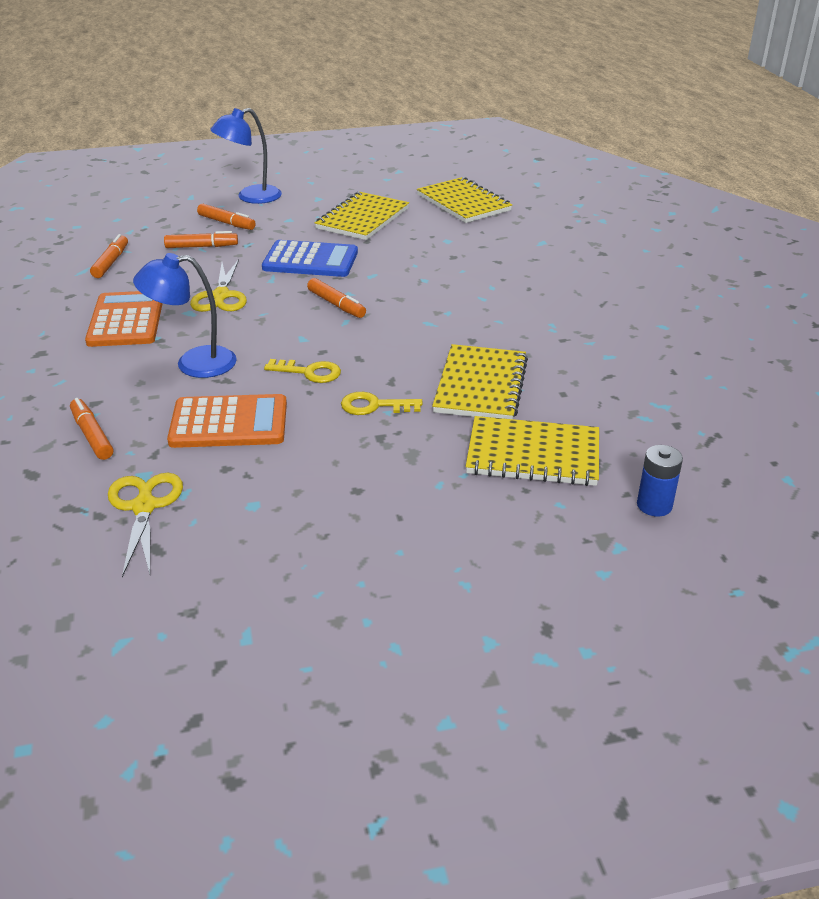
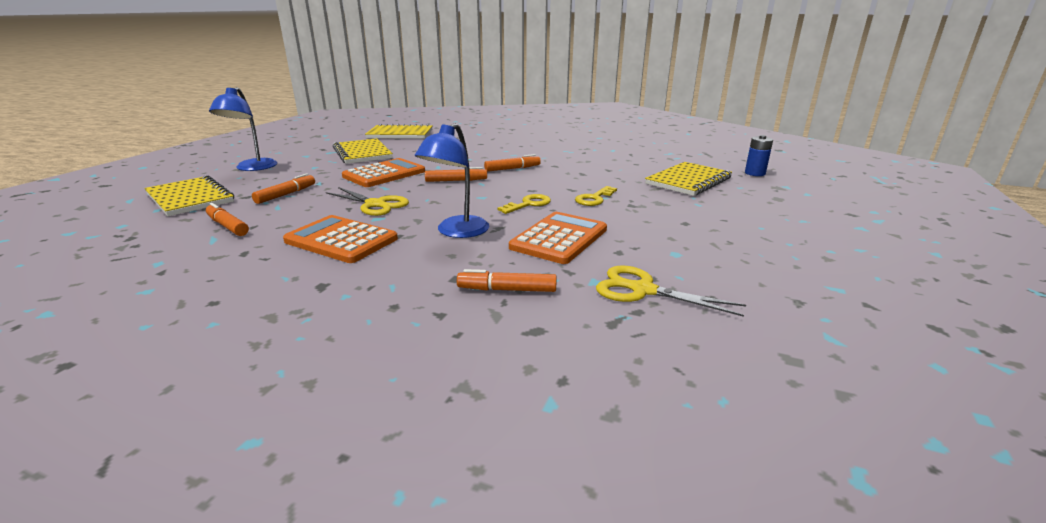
camera: 55 degrees left, 10 degrees down
orange marker [197,204,256,230] -> orange marker moved to [484,154,541,172]
blue calculator [262,240,358,277] -> orange calculator [342,158,425,187]
yellow notebook [432,344,528,419] -> yellow notebook moved to [144,175,234,216]

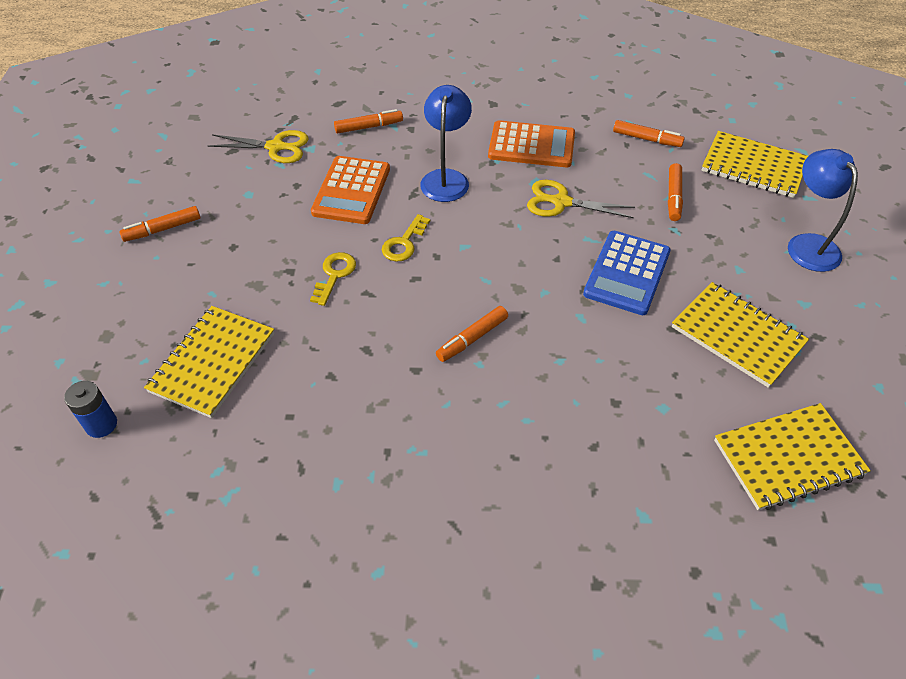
camera: 160 degrees right, 25 degrees up
orange calculator [342,158,425,187] -> blue calculator [583,231,671,315]
orange marker [425,167,487,182] -> orange marker moved to [120,206,201,242]

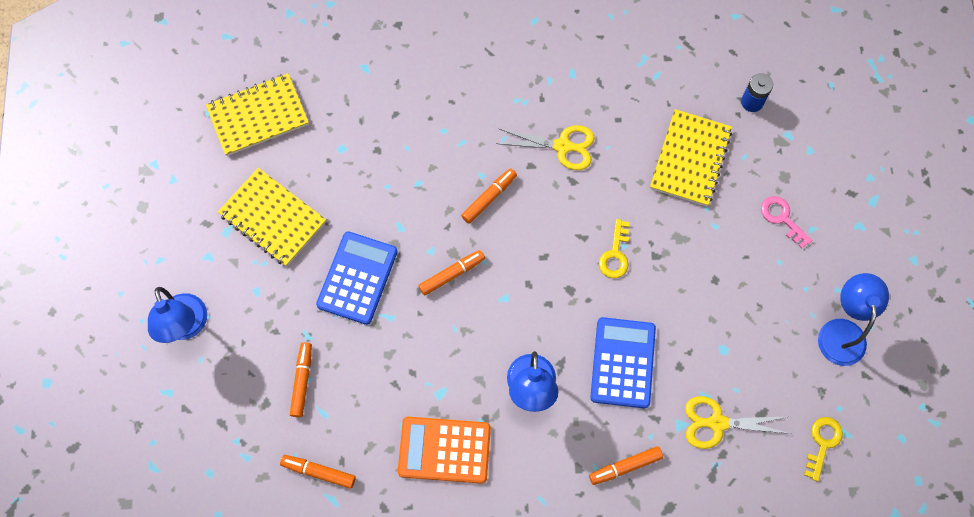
camera: 175 degrees right, 20 degrees up
orange marker [120,206,201,242] -> orange marker moved to [418,250,485,296]
orange calculator [311,156,390,224] -> blue calculator [590,317,656,408]
yellow key [382,214,430,262] -> yellow key moved to [804,417,843,481]
yellow scissors [527,180,635,218] -> yellow scissors moved to [496,125,595,170]
yellow notebook [702,131,808,198] -> none
none -> pink key [761,196,812,249]
none -> blue lamp [818,273,889,366]

